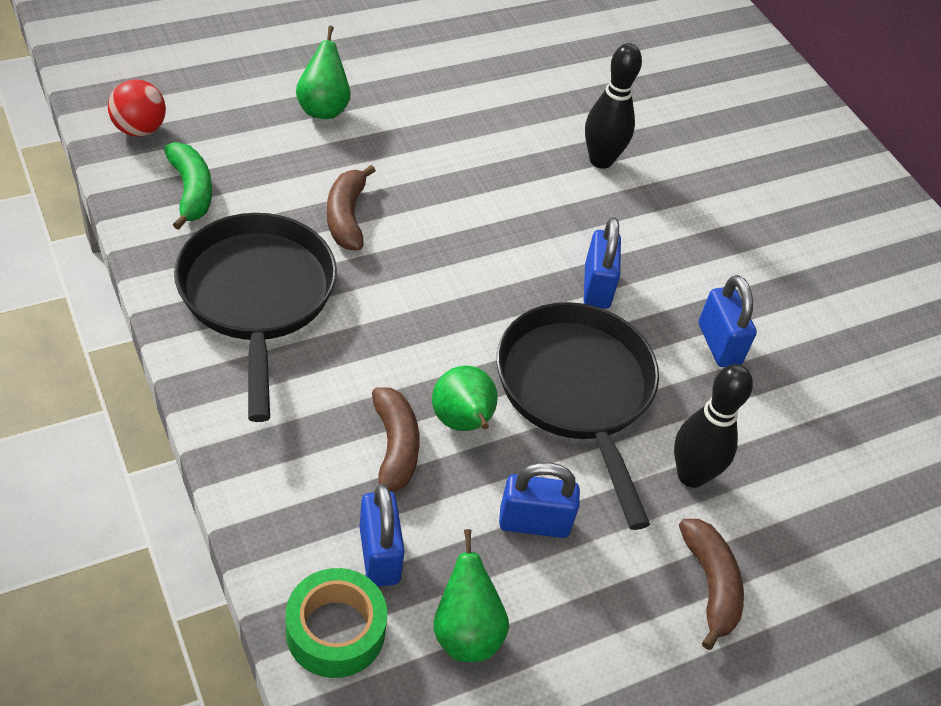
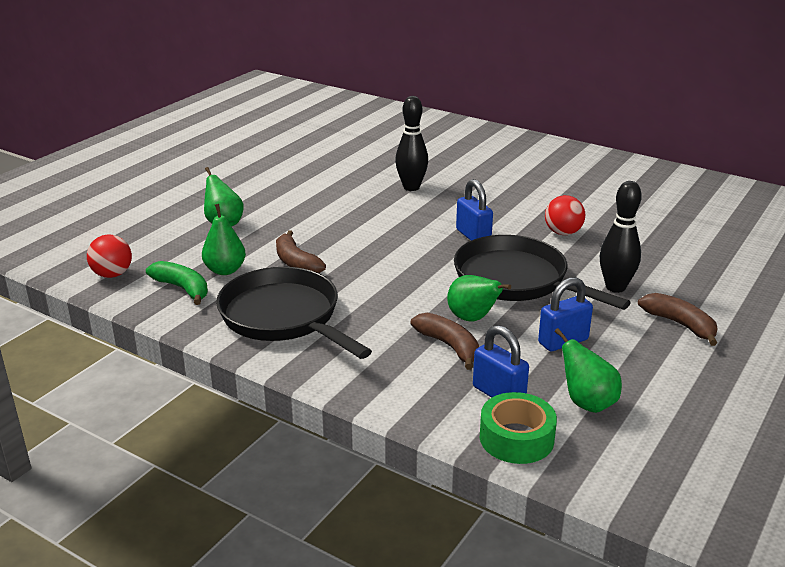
camera: 25 degrees left, 20 degrees down
blue padlock [699,275,757,367] -> red ball [545,195,585,235]
none -> green pear [202,204,246,275]

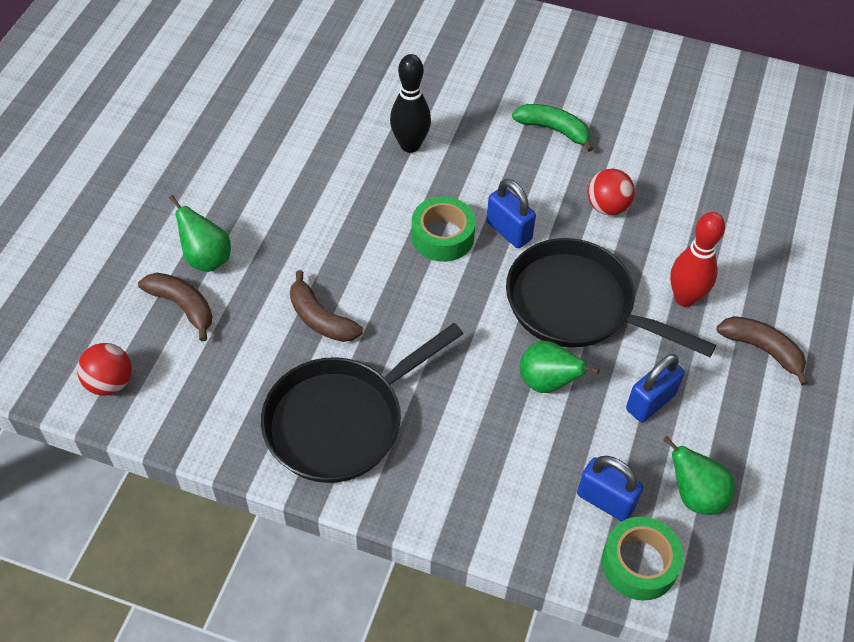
camera: 15 degrees left, 25 degrees up
green banana [146,261,208,305] -> green banana moved to [512,104,594,152]
green pear [202,204,246,275] -> none
black pan [216,267,372,359] -> black pan turned 75 degrees counterclockwise [261,323,463,483]
brown banana [410,313,479,370] -> brown banana moved to [138,273,212,341]
black bowling pin [600,181,642,293] -> red bowling pin [670,212,725,307]
none -> green tape [412,196,475,262]

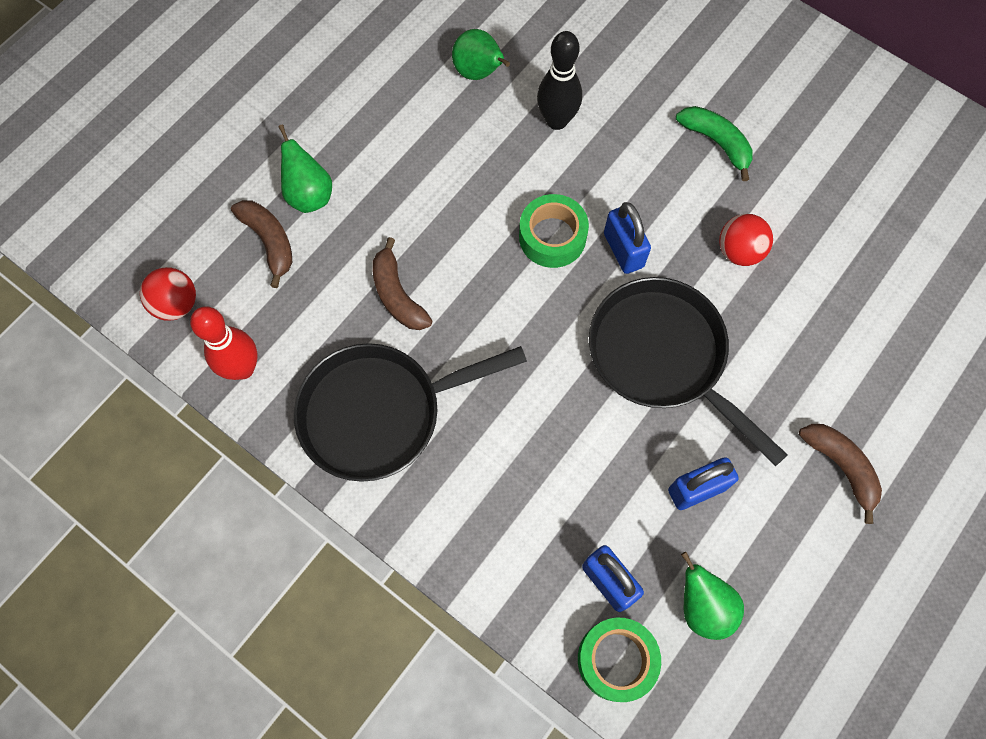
camera: 20 degrees right, 15 degrees up
green pear [520,341,600,393] -> green pear moved to [452,29,510,80]
red bowling pin [670,212,725,307] -> red bowling pin moved to [190,306,258,380]

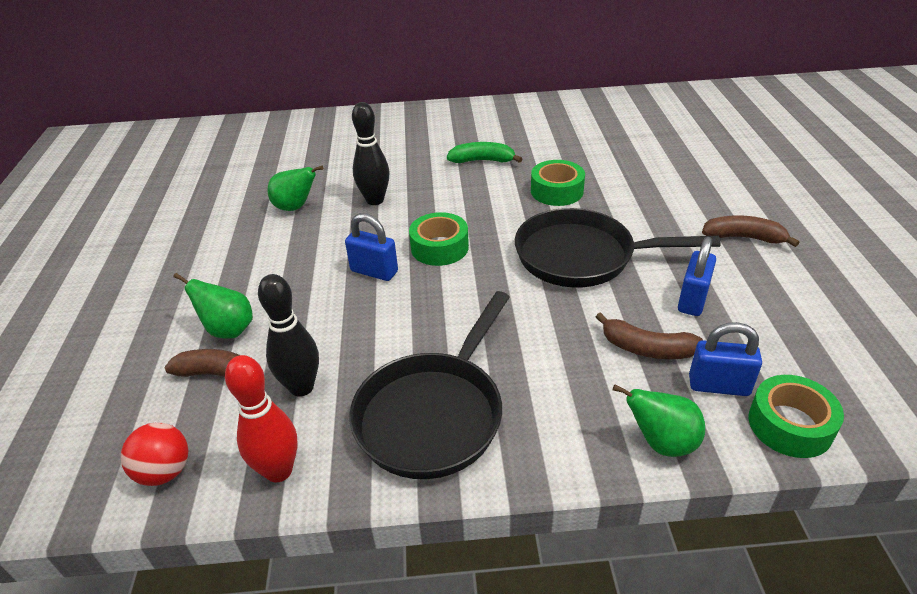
camera: 40 degrees left, 30 degrees down
brown banana [372,237,432,330] -> brown banana moved to [596,312,703,359]
blue padlock [604,202,651,274] -> blue padlock moved to [345,213,398,281]
green pear [681,552,744,640] -> green pear moved to [613,384,705,457]
red ball [719,214,773,266] -> green tape [531,160,585,206]
none -> black bowling pin [258,274,319,397]

